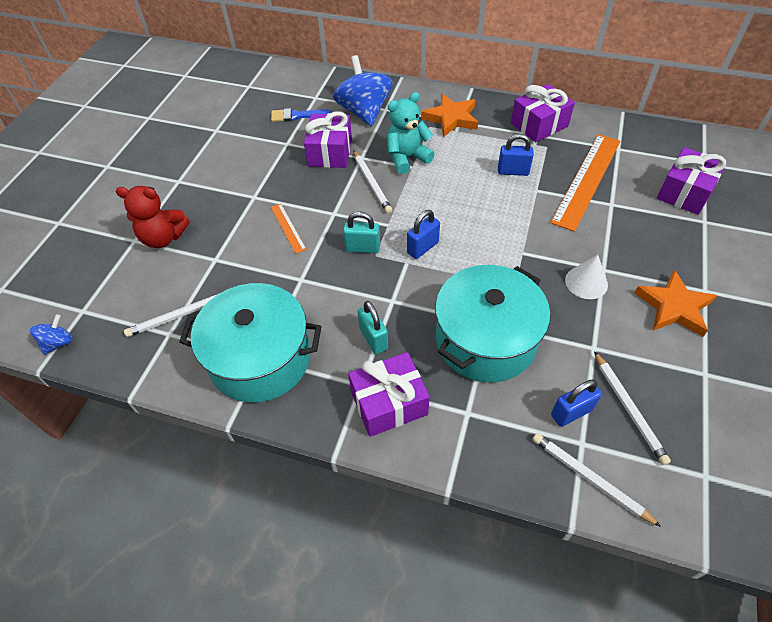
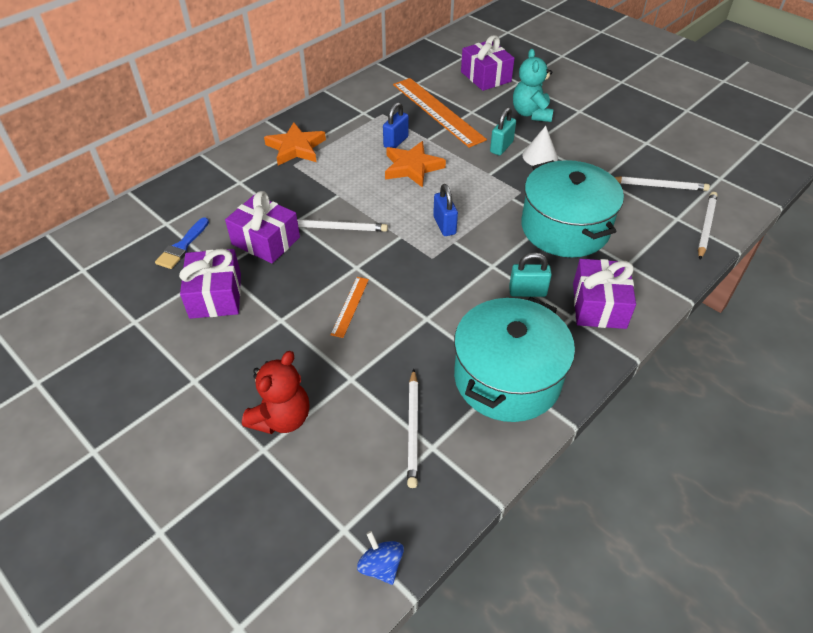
camera: 65 degrees left, 5 degrees down
orange ruler [271,204,307,254] -> orange ruler turned 75 degrees counterclockwise [331,277,369,338]
blue spinning top [333,55,393,126] -> none
turquoise padlock [343,212,380,253] -> turquoise padlock moved to [490,107,516,155]
turquoise teddy bear [386,92,435,174] -> turquoise teddy bear moved to [513,49,554,122]
purple gift [511,84,575,142] -> purple gift moved to [179,249,241,319]
white pencil [533,433,661,527] -> white pencil turned 135 degrees clockwise [698,192,718,259]
blue padlock [551,379,602,427] -> none
orange star [635,270,717,337] -> orange star moved to [385,141,446,188]

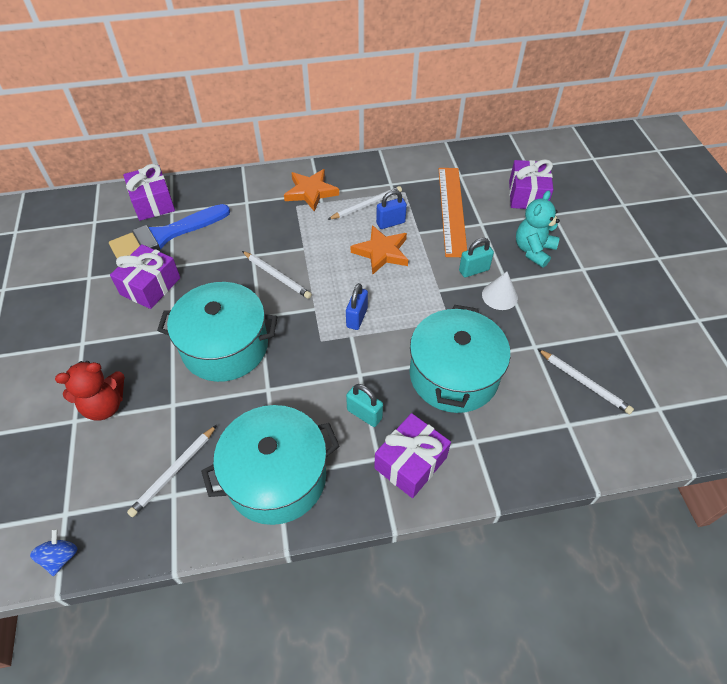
camera: 35 degrees right, 5 degrees up
blue brush [155,217,209,269] -> blue brush [109,204,230,258], size x1.96
purple gift [225,191,300,263] -> purple gift moved to [123,164,175,221]
orange ruler [331,277,369,338] -> turquoise pot [157,282,277,382]
white pencil [698,192,718,259] -> white pencil moved to [327,186,402,220]

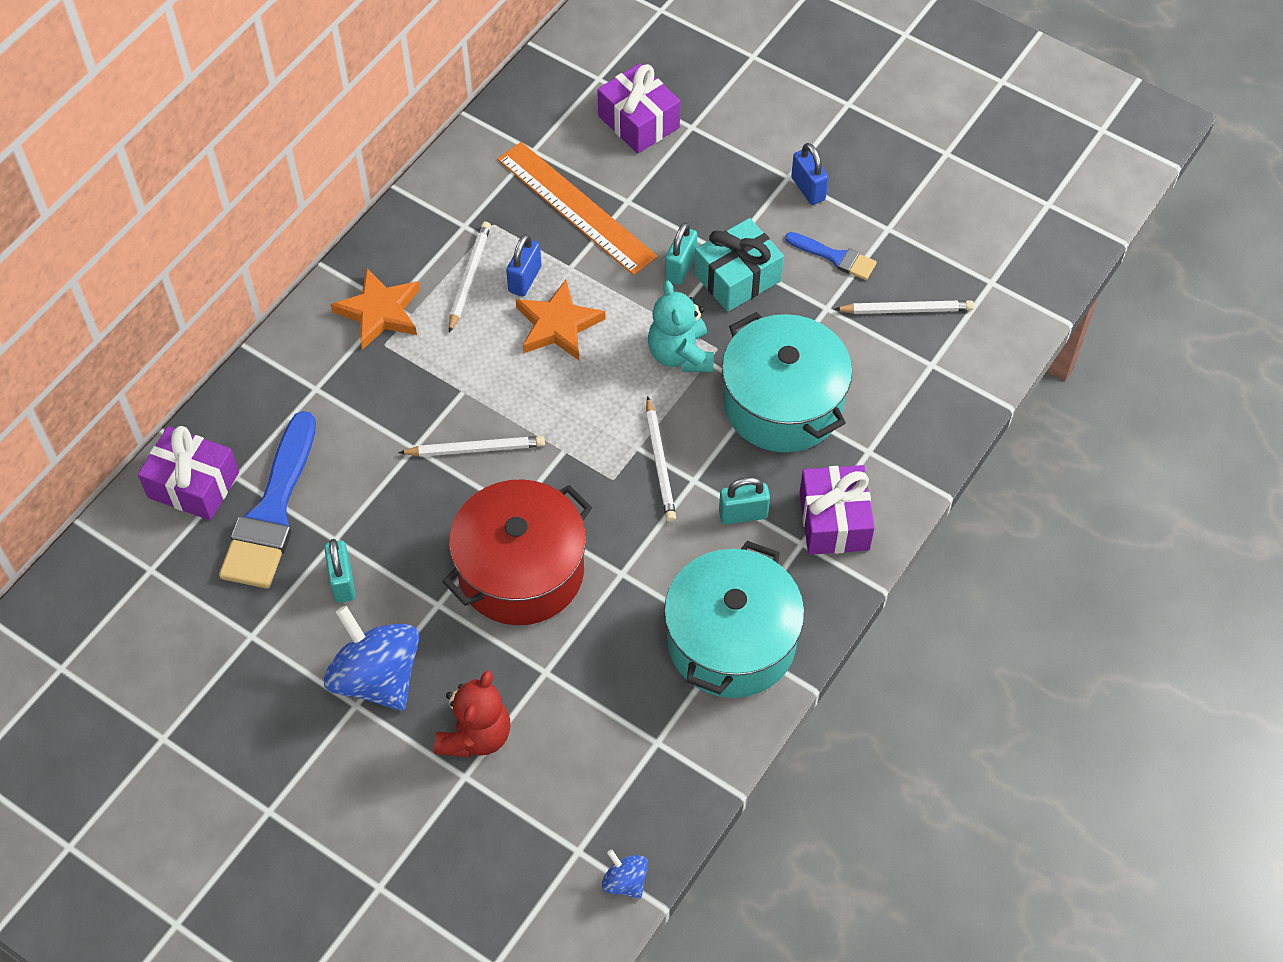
camera: 45 degrees left, 5 degrees up
purple gift [110,244,180,309] -> turquoise padlock [324,539,356,603]
white pencil [127,425,217,517] -> white pencil moved to [646,396,676,522]
turquoise pot [157,282,277,382] -> red pot [442,479,592,625]
blue padlock [346,283,368,330] -> blue padlock moved to [791,143,829,205]
white cone [482,272,518,310] -> turquoise gift [694,218,784,312]
turquoise teddy bear [516,190,560,268] -> turquoise teddy bear moved to [648,281,714,372]
none -> blue spinning top [324,606,419,711]
none -> blue brush [785,232,877,280]

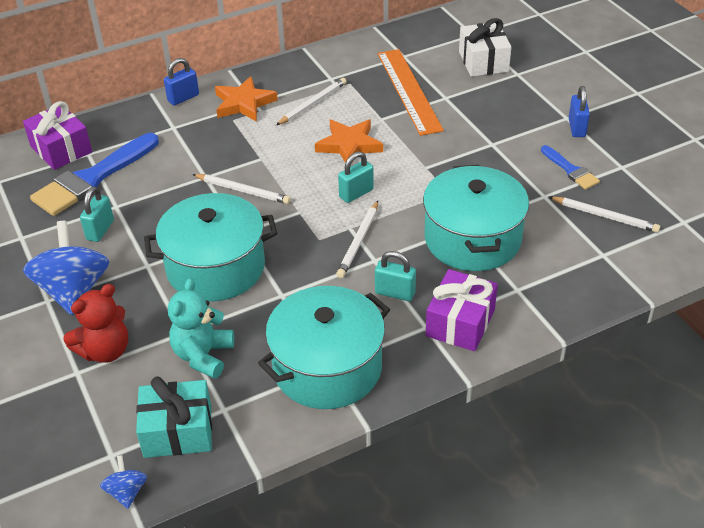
camera: 30 degrees right, 15 degrees down
red pot [442,479,592,625] -> turquoise pot [144,193,277,302]
blue padlock [506,234,541,297] -> blue padlock moved to [164,58,199,105]
purple gift [597,63,680,154] -> white gift [459,18,512,77]
turquoise teddy bear [648,281,714,372] -> turquoise teddy bear moved to [168,278,234,379]
turquoise padlock [665,222,697,285] -> turquoise padlock moved to [338,152,374,203]
turquoise gift [694,218,784,312] -> turquoise gift moved to [136,376,212,458]

